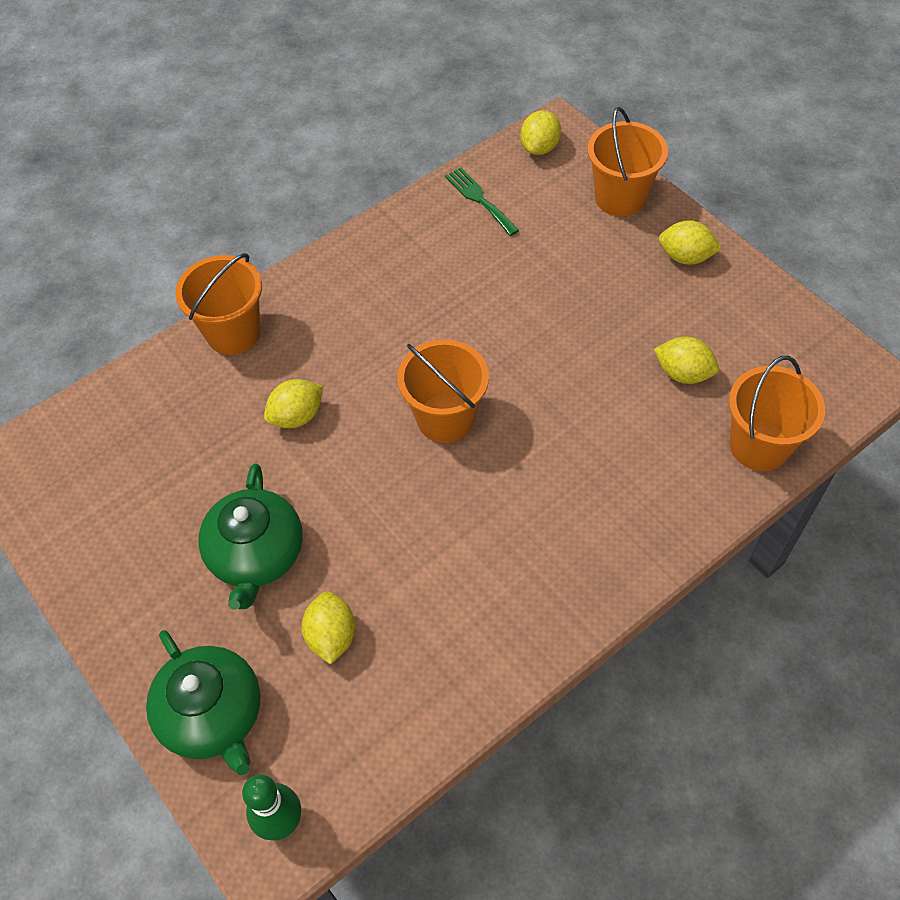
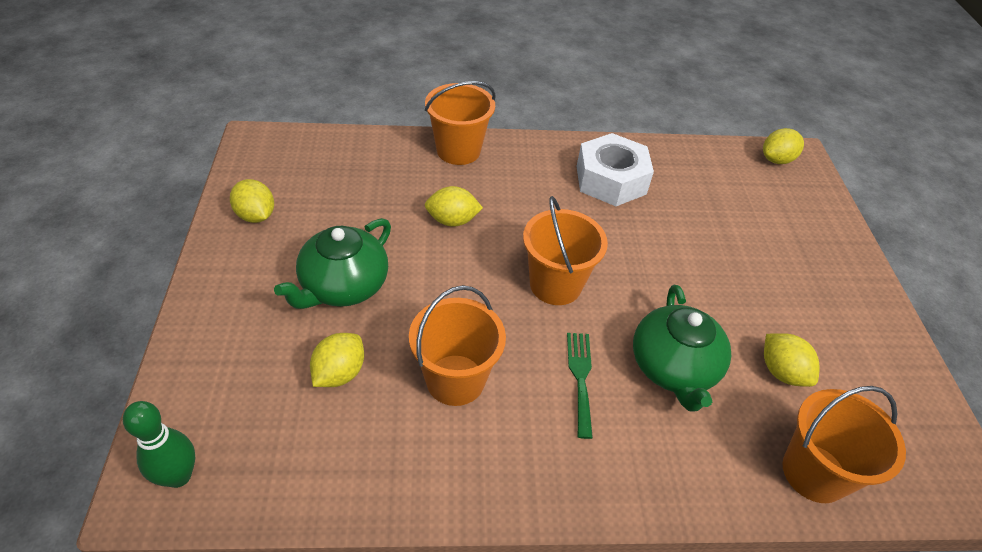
camera: 30 degrees right, 10 degrees down
green teapot [146,630,261,775] -> green teapot moved to [633,285,731,412]
green fork [445,168,519,236] -> green fork moved to [567,333,593,439]
orange bucket [587,107,668,217] -> orange bucket moved to [409,285,506,406]
yellow lemon [659,220,722,265] -> yellow lemon moved to [230,179,274,223]
none -> white nut [577,133,654,206]

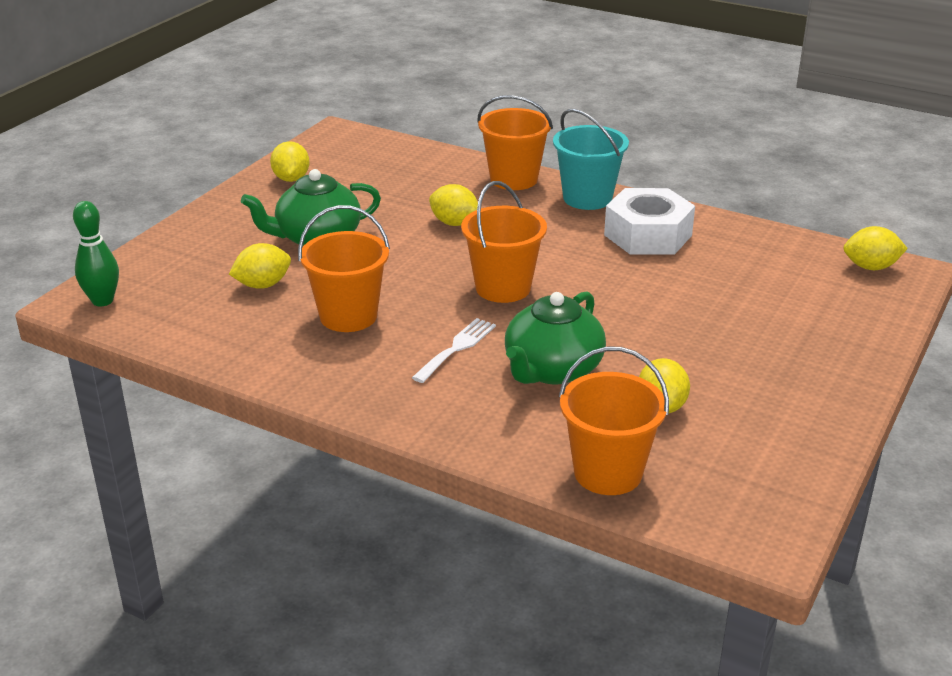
camera: 35 degrees right, 15 degrees down
green fork [567,333,593,439] -> white fork [412,318,496,383]
none -> turquoise bucket [553,109,629,210]

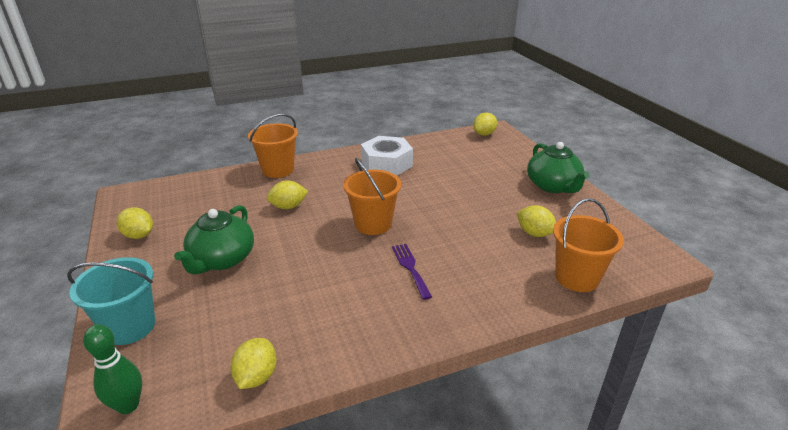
camera: 50 degrees left, 0 degrees up
yellow lemon [229,243,291,289] -> yellow lemon moved to [231,338,277,389]
orange bucket [298,205,390,332] -> none
white fork [412,318,496,383] -> purple fork [392,244,432,300]
green teapot [505,292,606,384] -> green teapot moved to [527,142,590,193]
turquoise bucket [553,109,629,210] -> turquoise bucket moved to [67,257,155,345]

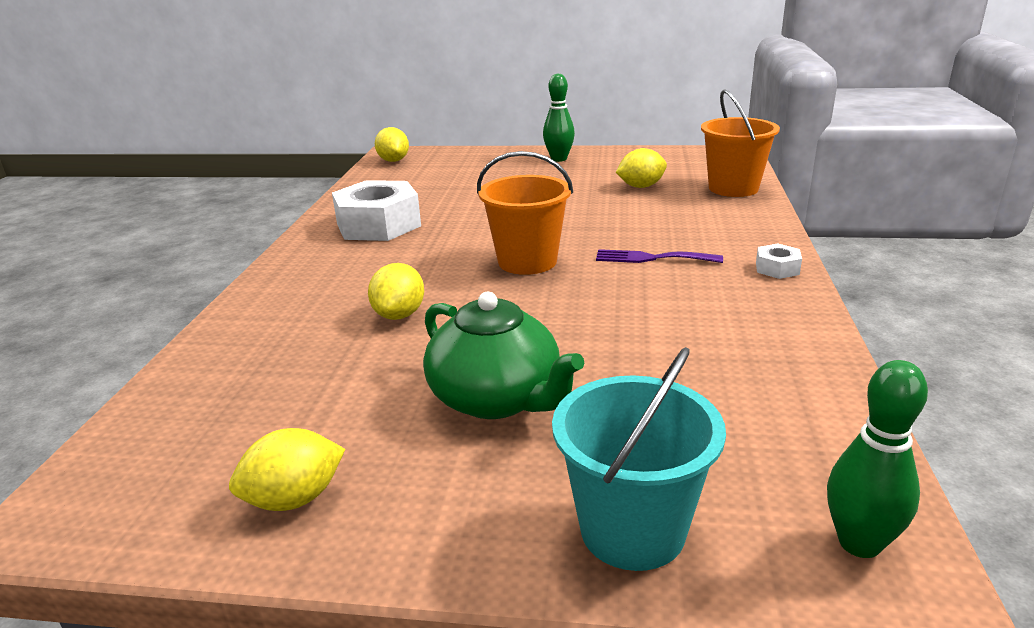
camera: 60 degrees left, 5 degrees down
yellow lemon [231,338,277,389] -> none
orange bucket [248,113,298,178] -> none
green teapot [527,142,590,193] -> green bowling pin [543,73,575,162]
none -> white nut [756,244,802,279]

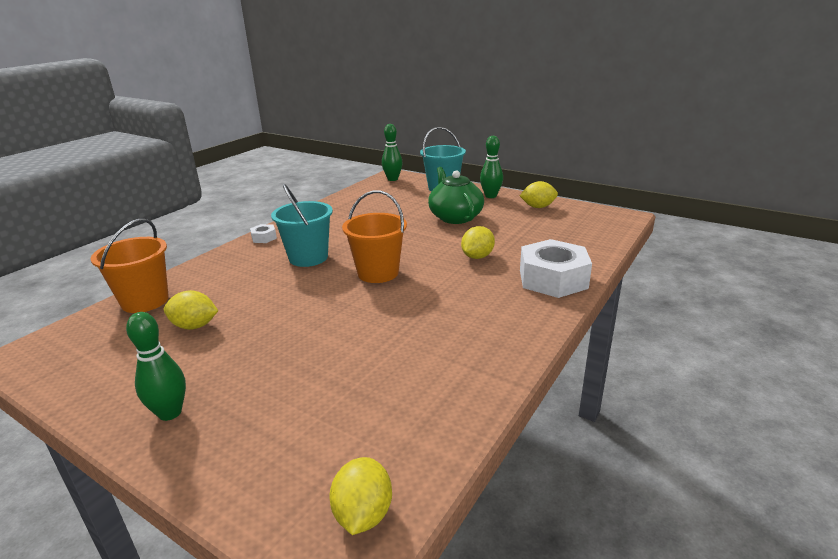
camera: 155 degrees left, 0 degrees up
white nut [332,180,421,241] -> white nut moved to [520,239,592,298]
purple fork [596,249,723,263] -> turquoise bucket [271,184,333,267]
none -> green bowling pin [480,136,503,198]

